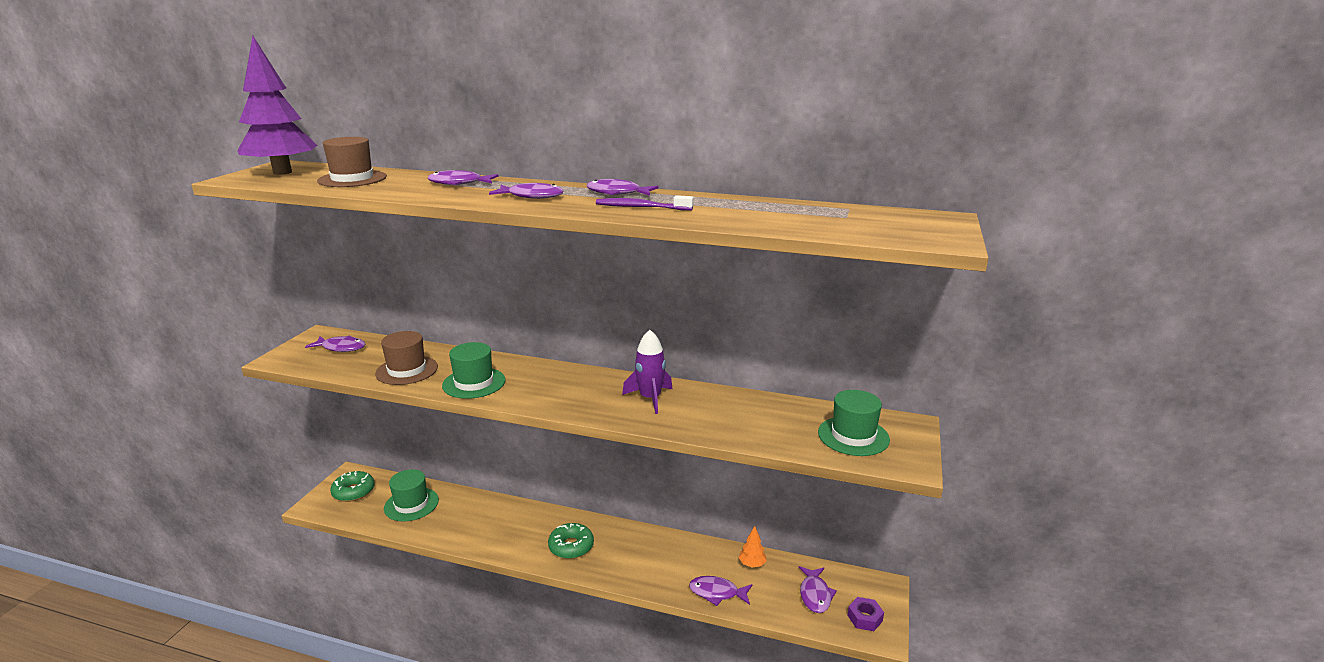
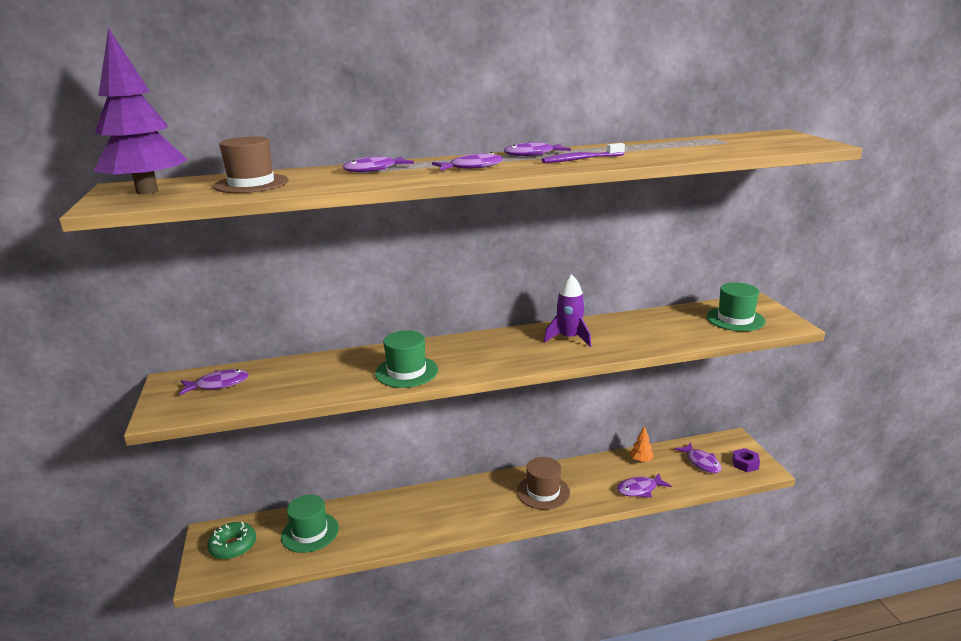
camera: 30 degrees left, 0 degrees up
brown hat [375,331,438,385] -> brown hat moved to [517,457,570,510]
green donut [548,523,594,559] -> none

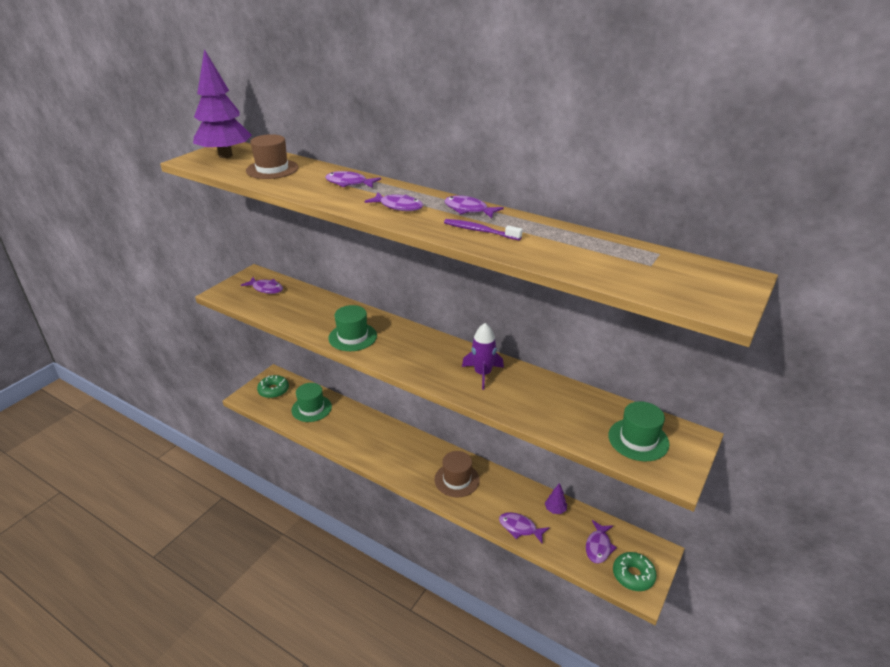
camera: 45 degrees right, 10 degrees up
orange tree [630,426,654,463] -> purple tree [545,483,567,514]
purple nut [732,448,760,472] -> green donut [613,552,657,591]

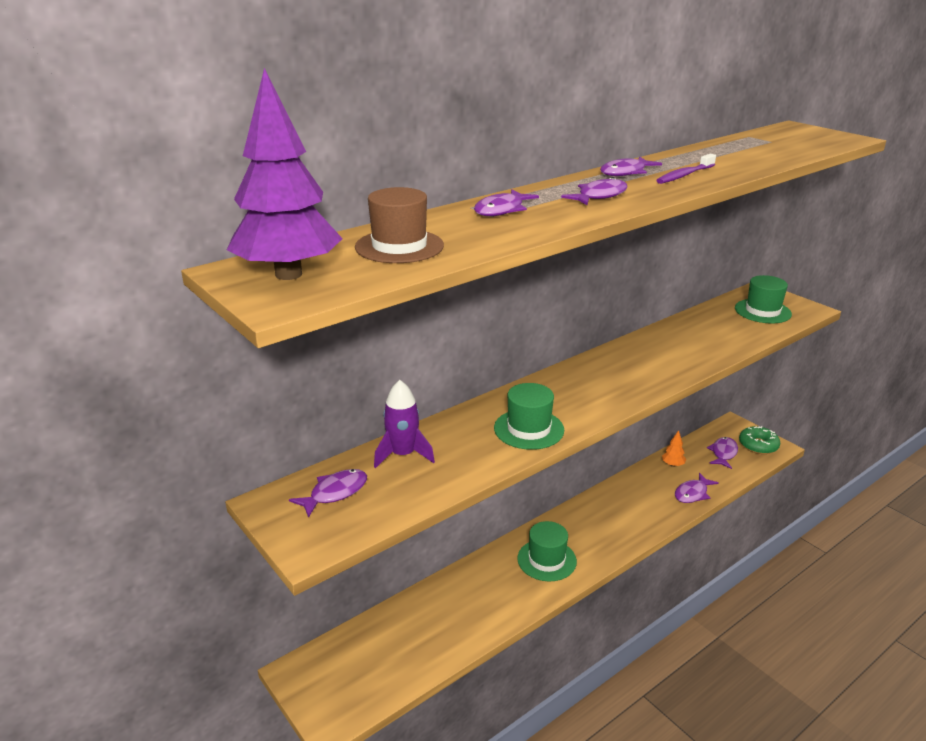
camera: 70 degrees left, 5 degrees down
green donut [257,375,289,398] -> none
green hat [291,383,332,422] -> green hat moved to [517,521,577,581]
brown hat [434,451,480,497] -> none
purple rocket [462,323,504,390] -> purple rocket moved to [374,380,435,468]
purple tree [545,483,567,514] -> orange tree [662,430,686,467]
purple fish [586,520,617,563] -> purple fish turned 105 degrees counterclockwise [707,437,738,469]

